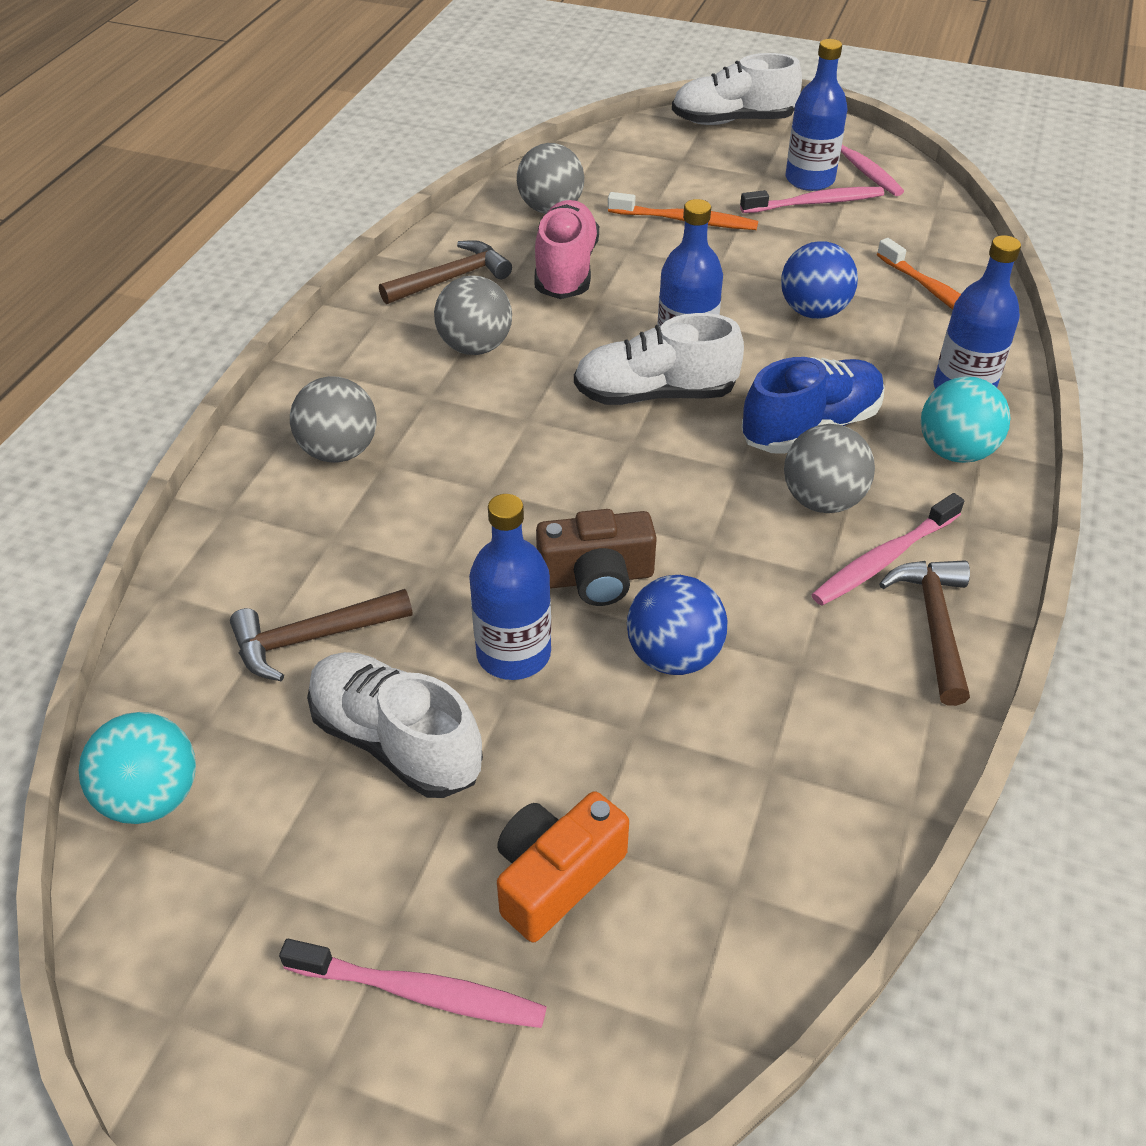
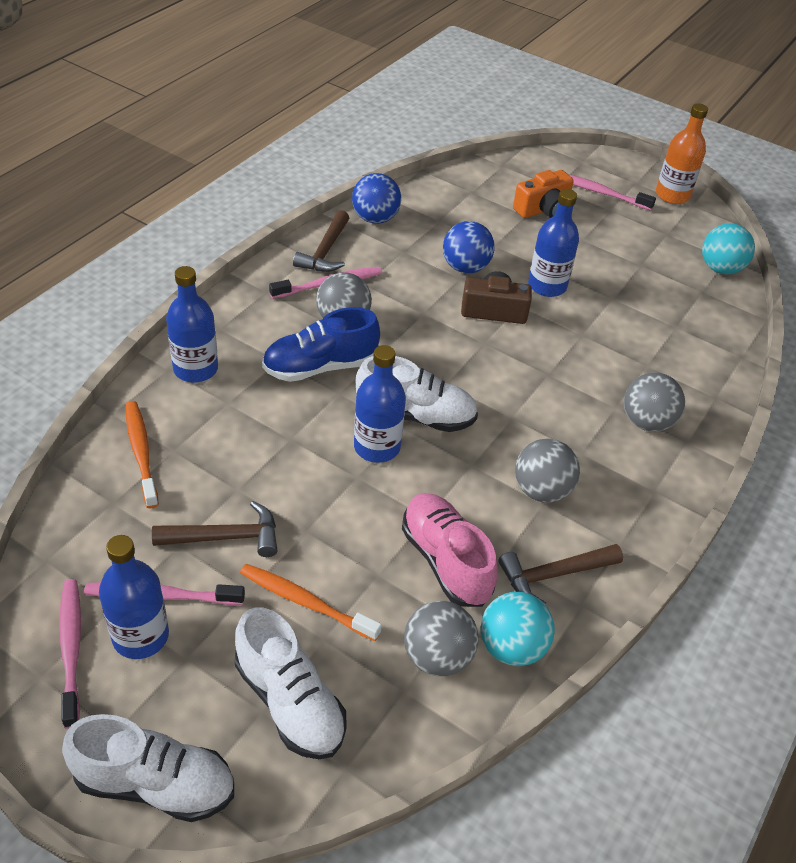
camera: 170 degrees left, 0 degrees up
brown hammer [230,589,413,681] -> brown hammer moved to [152,501,278,557]
white shoe [307,652,483,798] -> white shoe moved to [234,607,347,759]
pink shoe [534,200,599,299] -> pink shoe turned 135 degrees clockwise [402,493,498,607]
blue ball [781,241,858,319] -> blue ball moved to [352,173,401,224]
turquoise ball [921,376,1010,463] -> turquoise ball moved to [481,592,555,666]
none -> orange bottle [656,103,708,204]

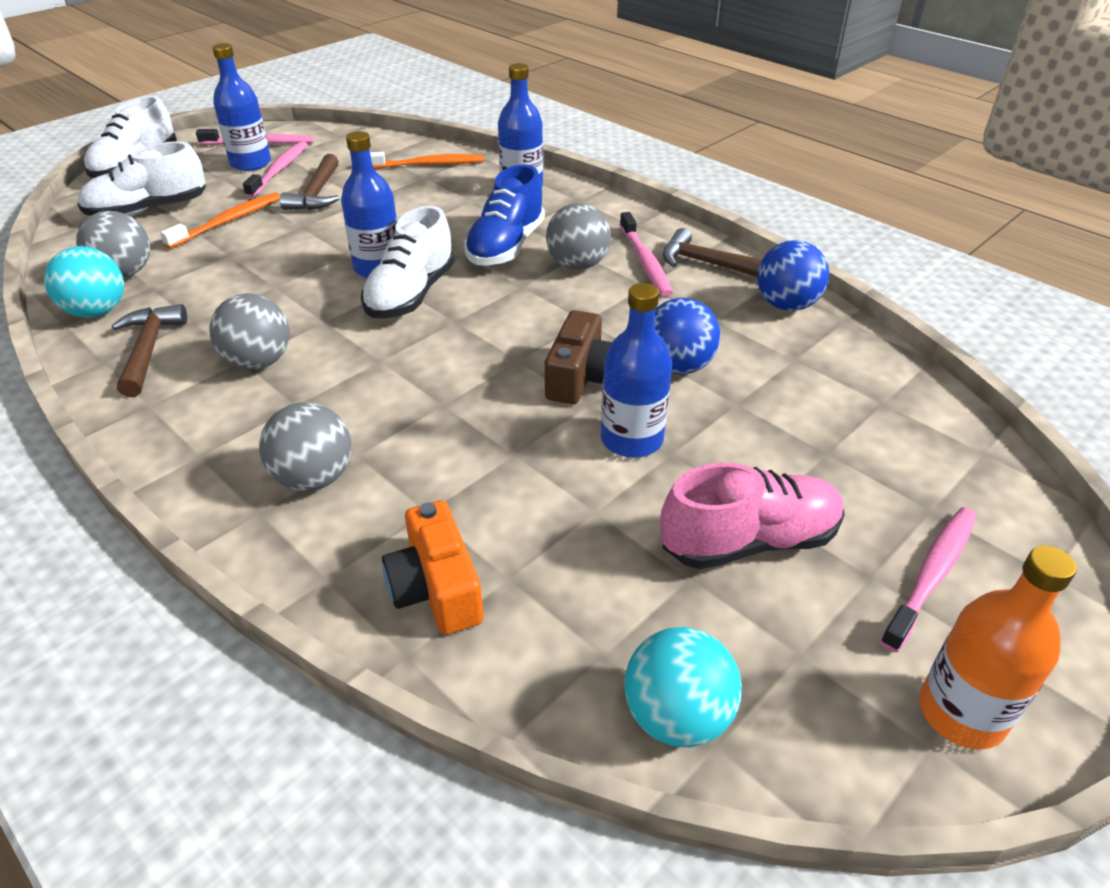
camera: 105 degrees right, 5 degrees down
blue shoe [262,307,380,382] -> blue shoe turned 150 degrees counterclockwise [464,164,545,266]
pink shoe [402,493,498,607] -> pink shoe moved to [660,463,845,569]
orange camera [513,170,574,218] -> orange camera moved to [382,500,483,635]

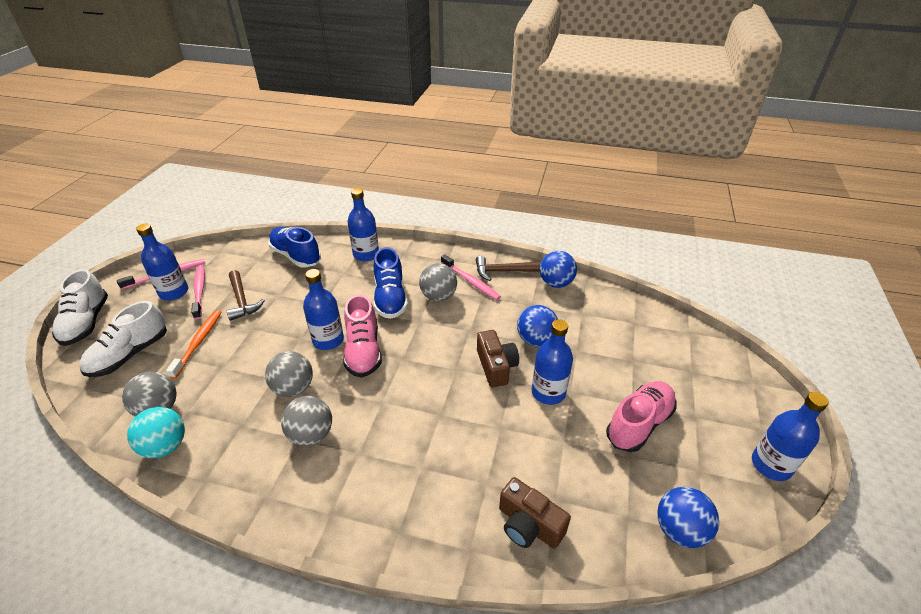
camera: 30 degrees left, 0 degrees up
brown hammer [112,304,187,397] -> none
grey ball [259,402,351,491] -> grey ball moved to [265,351,313,397]
white shoe [361,206,455,318] -> pink shoe [343,294,382,378]
orange toothbrush [370,152,484,169] -> blue shoe [269,227,321,268]
orange camera [382,500,483,635] -> brown camera [499,477,571,548]
turquoise ball [624,627,742,747] -> blue ball [657,487,719,548]
pink toothbrush [880,507,976,653] -> none
orange bottle [919,545,1077,749] -> blue bottle [752,392,829,481]

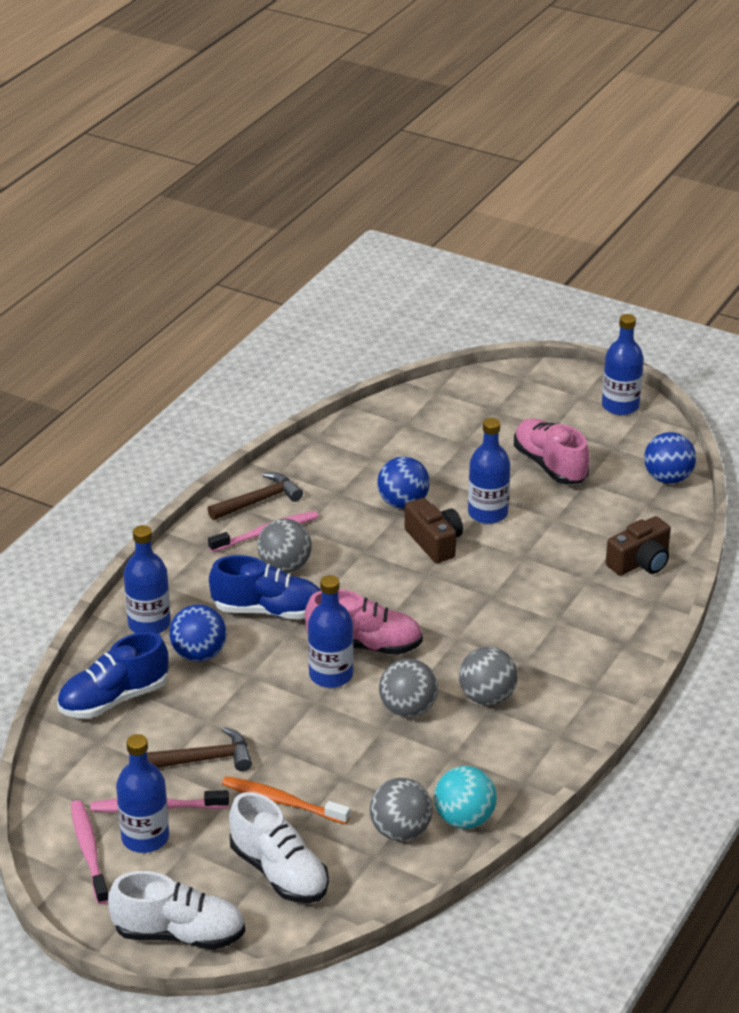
camera: 75 degrees left, 5 degrees down
brown hammer [476,256,541,281] -> brown hammer turned 135 degrees counterclockwise [208,473,303,520]
brown camera [477,330,519,387] -> brown camera turned 60 degrees clockwise [405,498,463,563]
blue ball [540,251,577,288] -> blue ball moved to [169,604,226,662]

